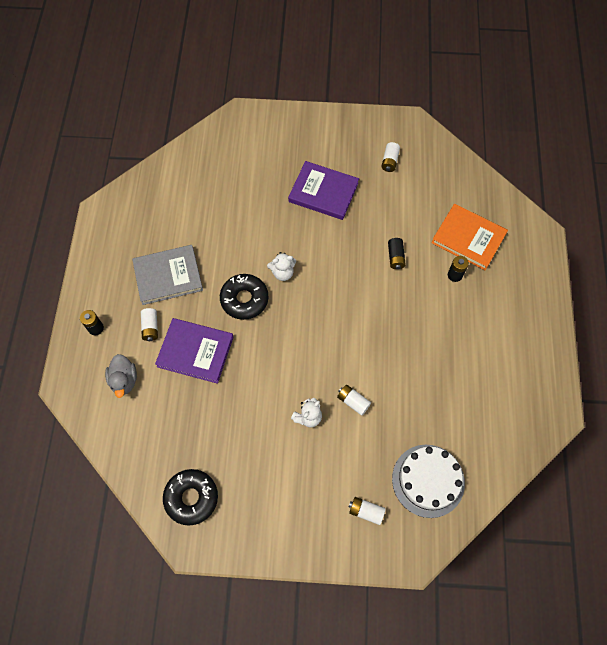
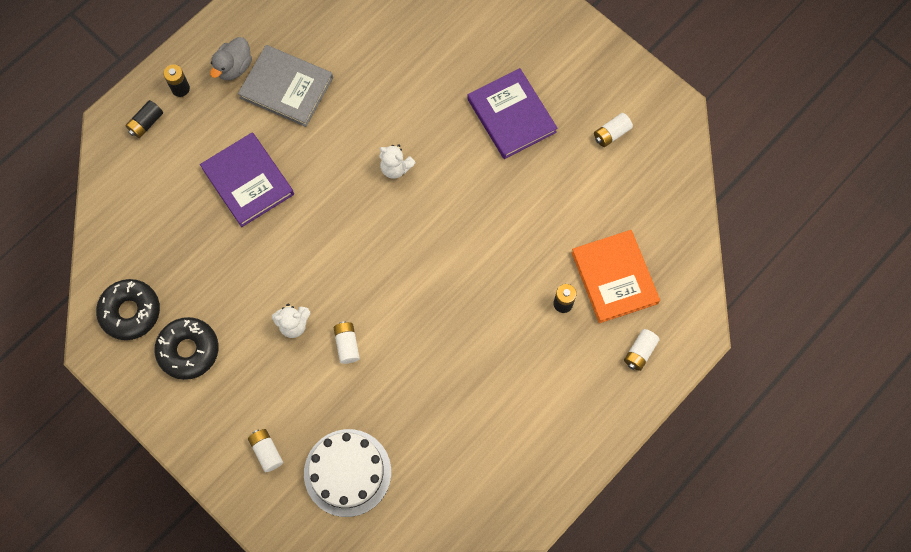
camera: 40 degrees right, 5 degrees up
grey duck [105,354,137,398] -> grey duck moved to [210,37,252,81]
white battery [141,308,158,341] -> white battery moved to [624,329,660,371]
black donut [220,274,269,320] -> black donut moved to [155,317,219,380]
black battery [388,238,406,269] -> black battery moved to [125,100,163,138]

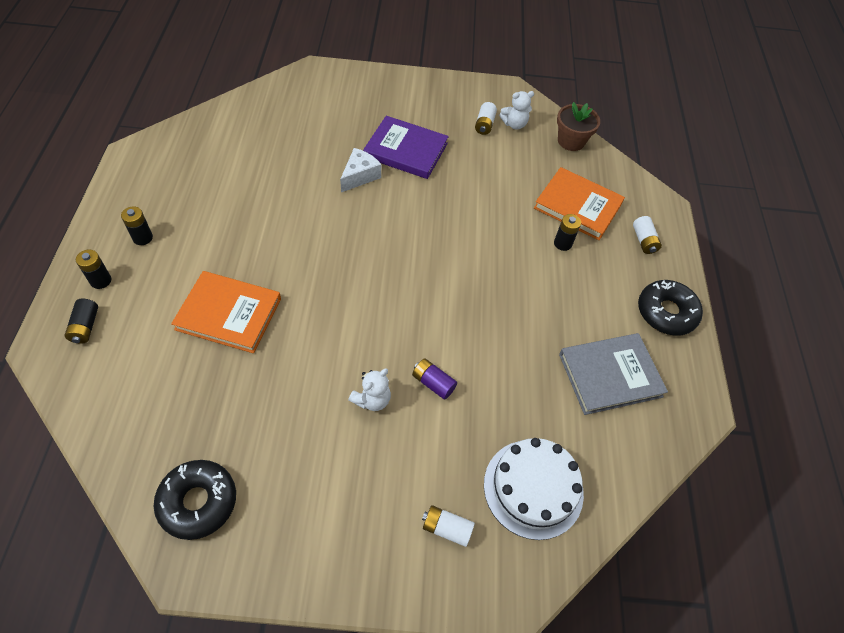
camera: 45 degrees left, 15 degrees down
black donut [155,317,219,380] -> black donut moved to [638,280,703,336]
purple book [200,133,294,227] -> orange book [171,271,281,353]
grey duck [210,37,252,81] -> black battery [121,206,153,245]
grey book [238,45,333,127] -> grey book moved to [559,333,668,415]
white battery [334,321,360,364] -> purple battery [412,358,457,400]
white teddy bear [379,144,416,179] -> white teddy bear moved to [499,91,534,129]
none -> white cheese [340,148,381,193]
none -> brown flower pot [557,102,600,151]

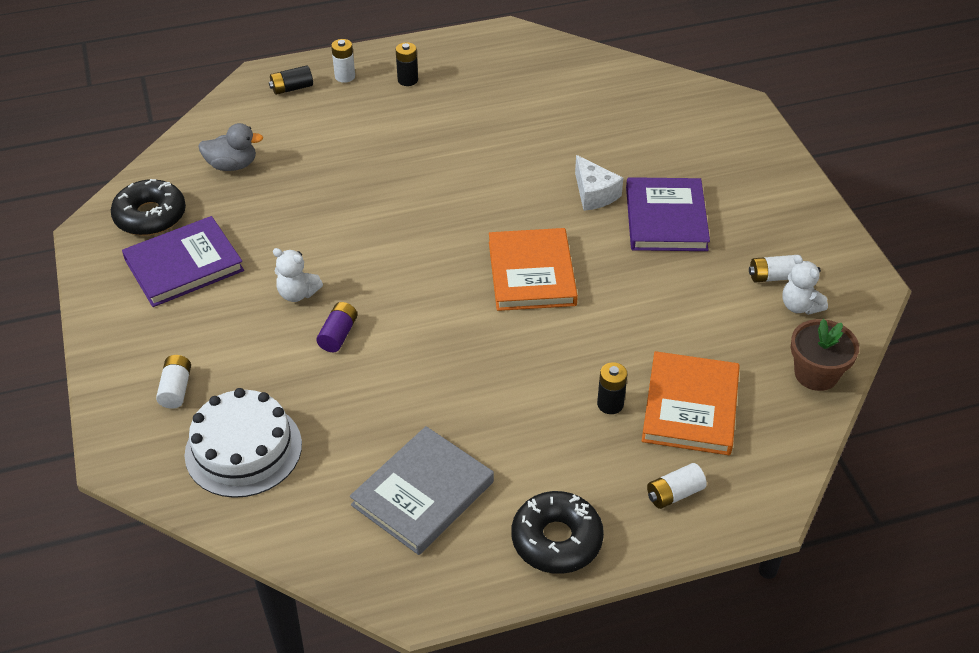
camera: 75 degrees right, 10 degrees down
black battery [76,250,111,289] -> white battery [331,39,355,83]
orange book [171,271,281,353] -> orange book moved to [489,228,578,311]
white cheese [340,148,381,193] -> white cheese turned 45 degrees clockwise [575,155,623,211]
grey book [559,333,668,415] -> grey book turned 75 degrees clockwise [350,426,494,555]
none -> purple book [122,216,244,307]
none -> grey duck [198,123,263,171]

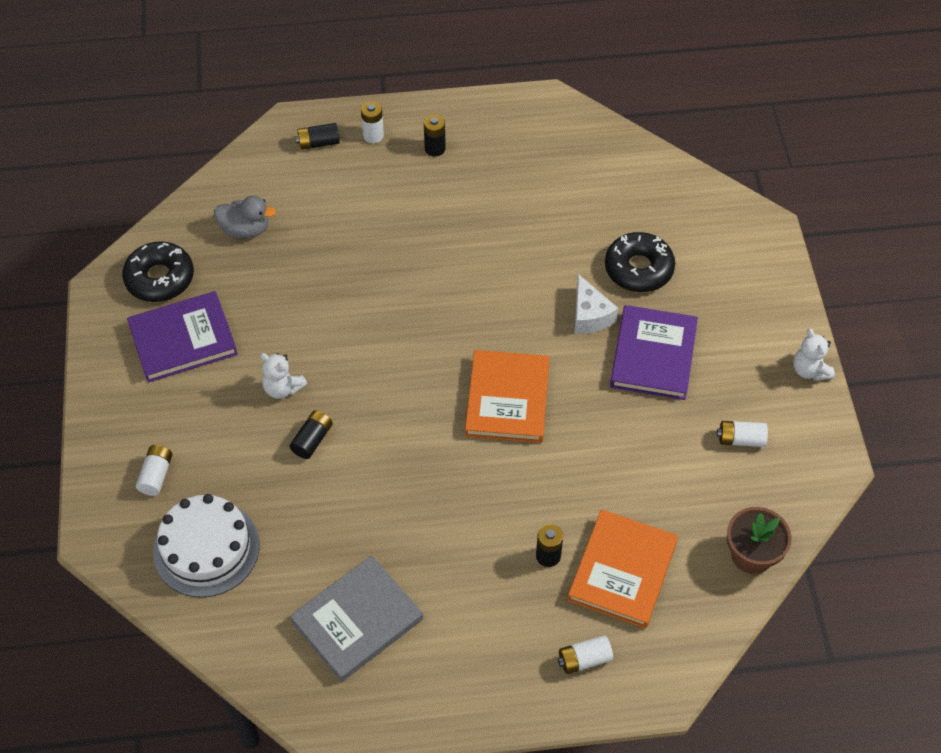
camera: 10 degrees right, 10 degrees up
purple battery [316,302,357,352] -> black battery [290,410,333,459]
black donut [512,491,604,574] -> black donut moved to [605,232,675,292]
white teddy bear [782,255,828,315] -> white teddy bear moved to [793,328,835,381]

